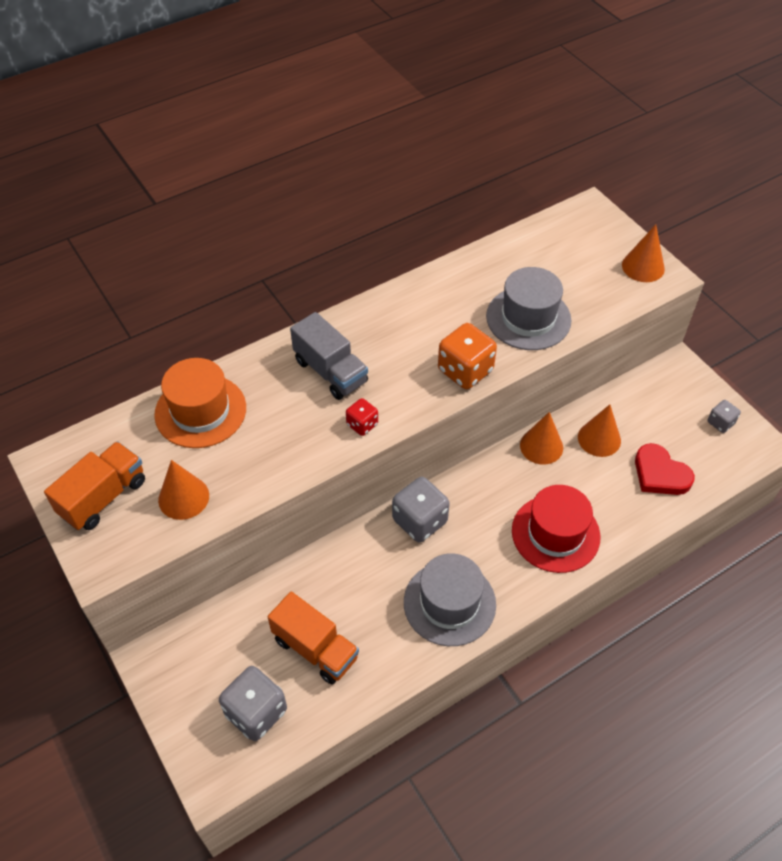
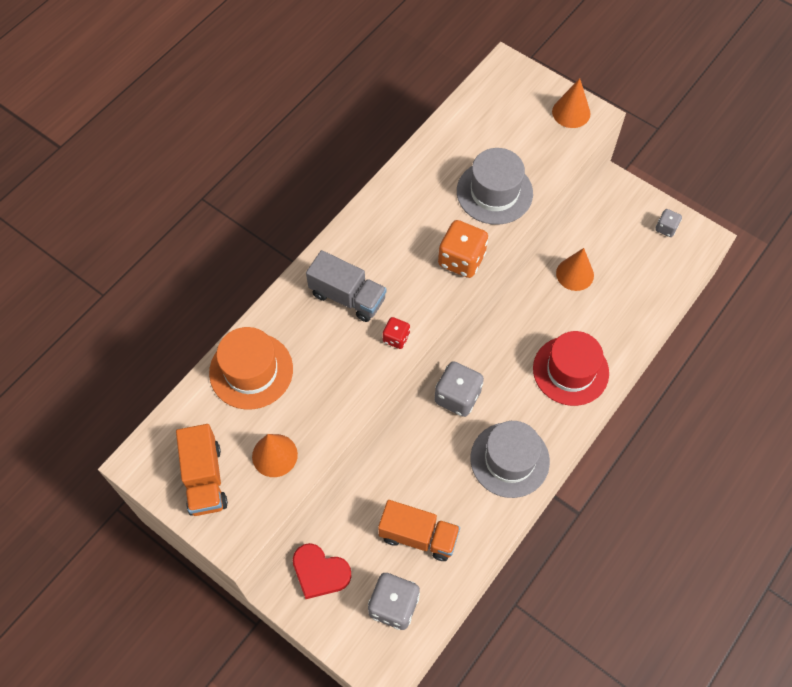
camera: 20 degrees left, 10 degrees up
orange truck [44,441,145,530] -> orange truck turned 150 degrees clockwise [176,424,228,516]
orange cone [520,412,563,465] -> none
red heart [635,443,695,495] -> red heart moved to [293,543,352,599]

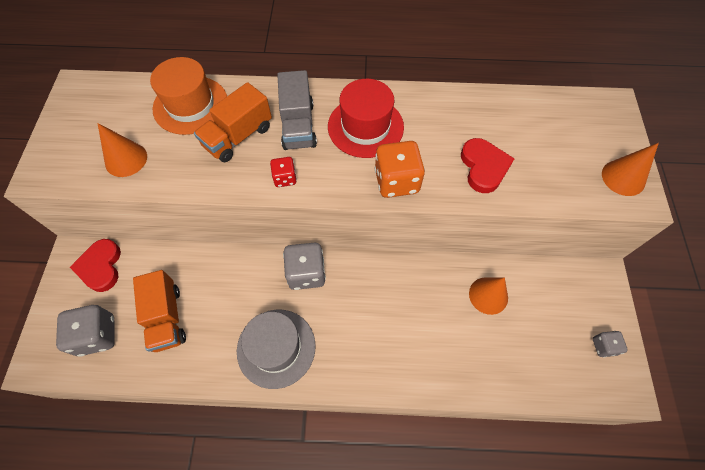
camera: 55 degrees right, 0 degrees up
orange truck [176,424,228,516] -> orange truck moved to [194,82,272,162]
grey hat [457,148,533,225] -> red heart [461,138,515,193]
red hat [533,331,609,406] -> red hat moved to [328,79,404,158]

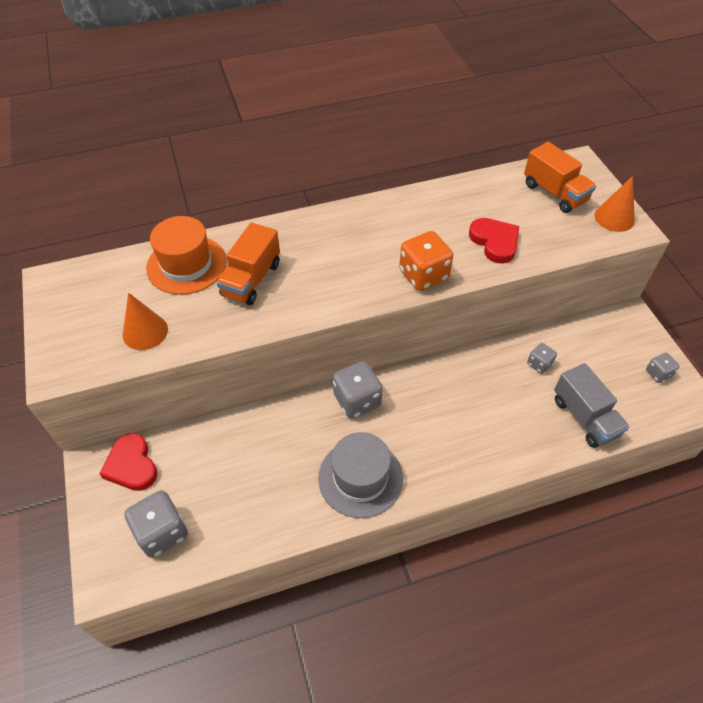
camera: 20 degrees left, 10 degrees down
orange truck [133,270,186,352] -> orange truck moved to [524,142,596,213]
red dice [270,157,297,187] -> none
grey truck [277,70,317,150] -> grey truck moved to [554,363,629,448]
red hat [328,79,404,158] -> none
orange cone [469,277,508,315] -> grey dice [527,343,557,374]

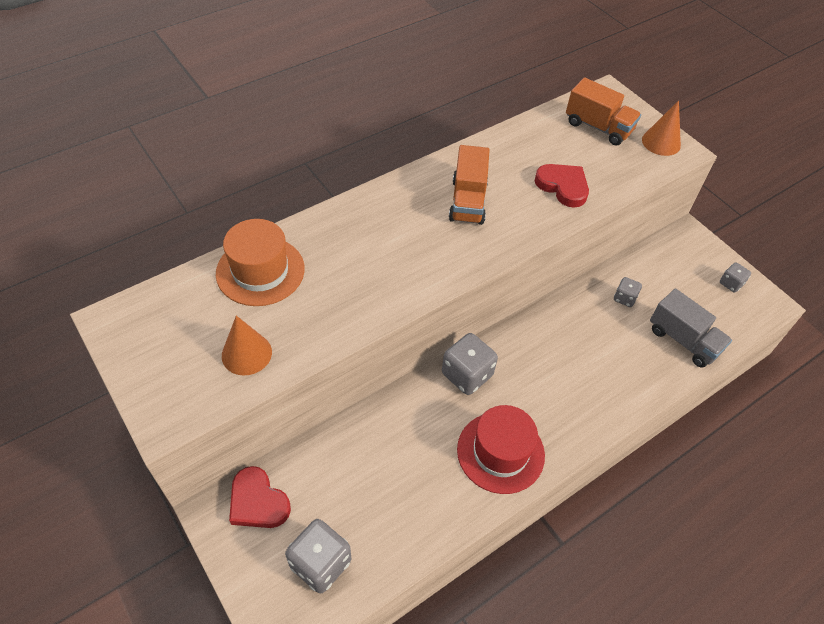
camera: 20 degrees left, 0 degrees up
orange truck [216,223,280,305] -> orange truck moved to [449,145,490,225]
grey hat [318,432,403,518] -> red hat [457,405,545,494]
orange dice [399,231,453,291] -> none

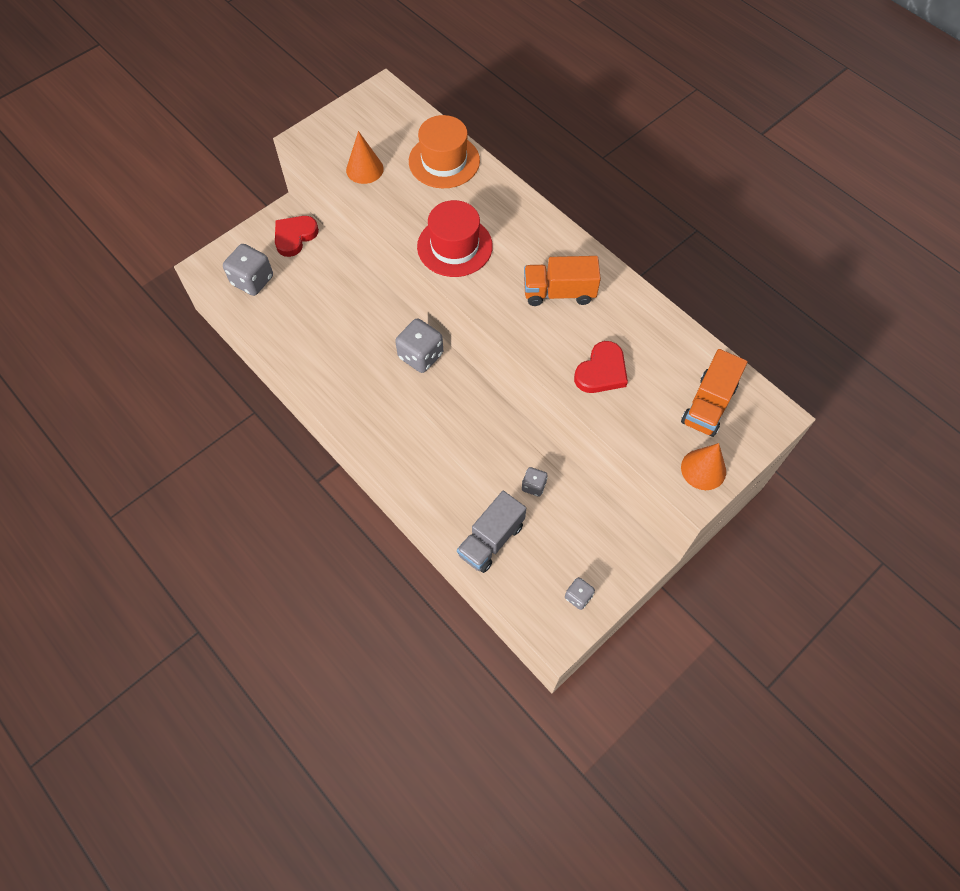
camera: 85 degrees right, 10 degrees up
red hat [457,405,545,494] -> red hat moved to [417,200,493,277]

